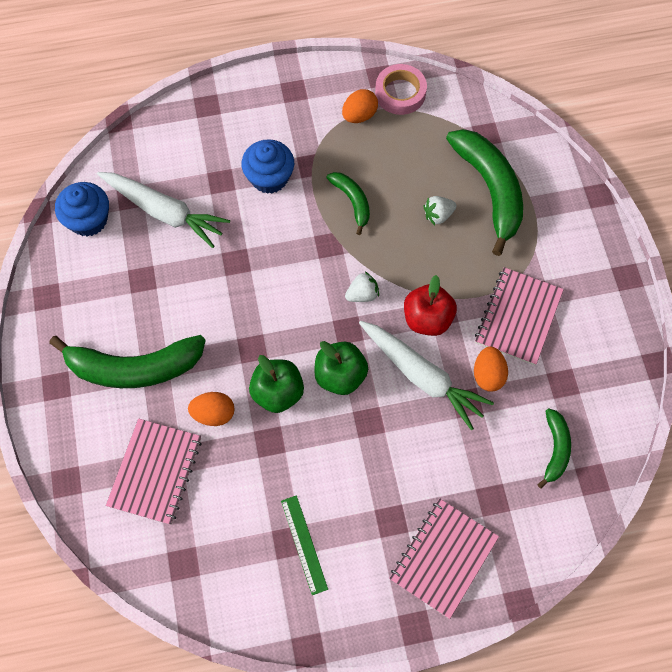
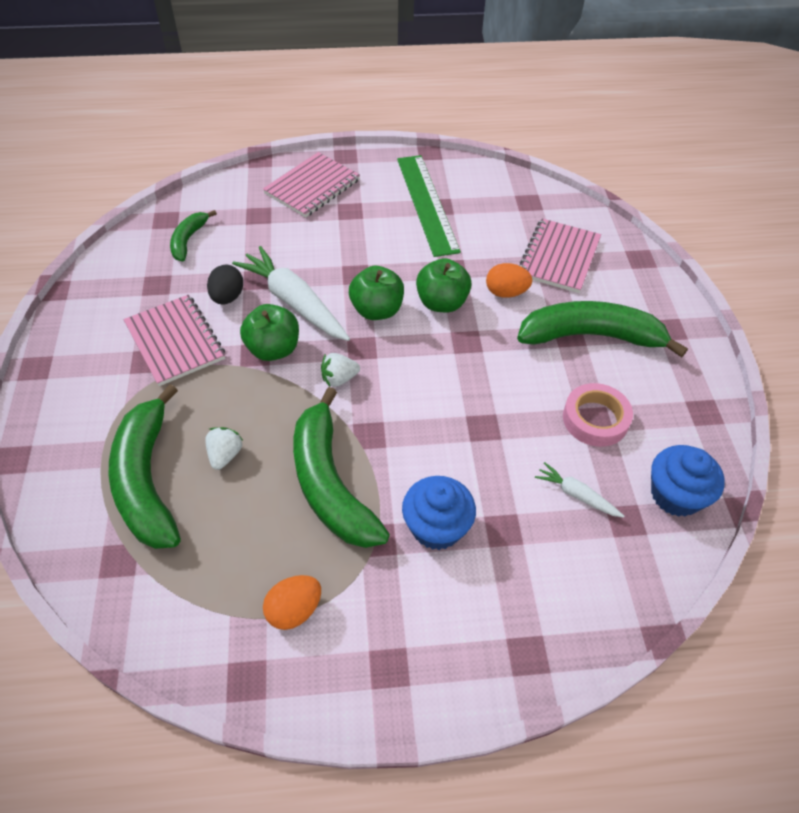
camera: 175 degrees left, 15 degrees down
white carrot [97,172,230,248] -> white carrot [535,462,625,518], size x0.49
green ruler [281,495,328,595] -> green ruler [397,155,461,257], size x1.83
green banana [326,172,370,235] -> green banana [293,387,390,548], size x1.93
pink tape [375,64,427,115] -> pink tape moved to [563,383,633,447]
red apple [404,275,457,336] -> green apple [240,304,299,361]
white strawberry [424,196,457,225] -> white strawberry turned 60 degrees counterclockwise [205,427,243,470]
orange egg [474,347,508,392] -> black egg [207,265,243,305]
pink notebook [475,267,564,365] -> pink notebook turned 60 degrees counterclockwise [124,295,225,386]

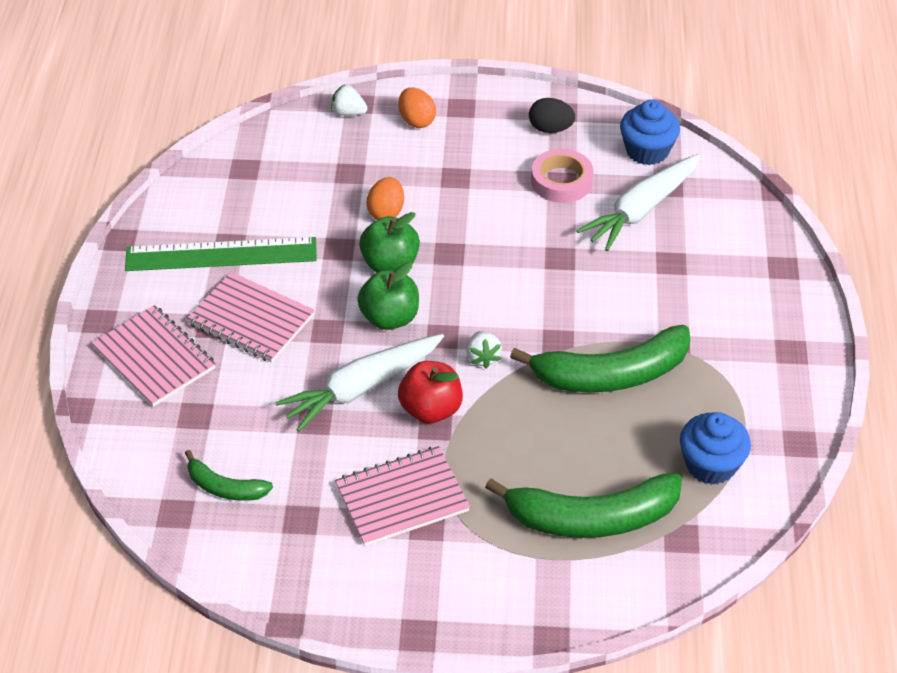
camera: 80 degrees left, 5 degrees down
white strawberry [205,427,243,470] -> white strawberry moved to [331,84,368,116]
black egg [207,265,243,305] -> black egg moved to [529,98,575,133]
green apple [240,304,299,361] -> red apple [398,361,463,424]
orange egg [263,575,321,630] -> orange egg moved to [398,88,436,128]
blue cupcake [402,476,476,550] -> blue cupcake moved to [680,412,751,485]
green banana [517,301,688,357] -> none
pink notebook [519,219,601,293] -> pink notebook moved to [187,272,315,363]
white carrot [535,462,625,518] -> white carrot [576,154,700,251], size x2.05

